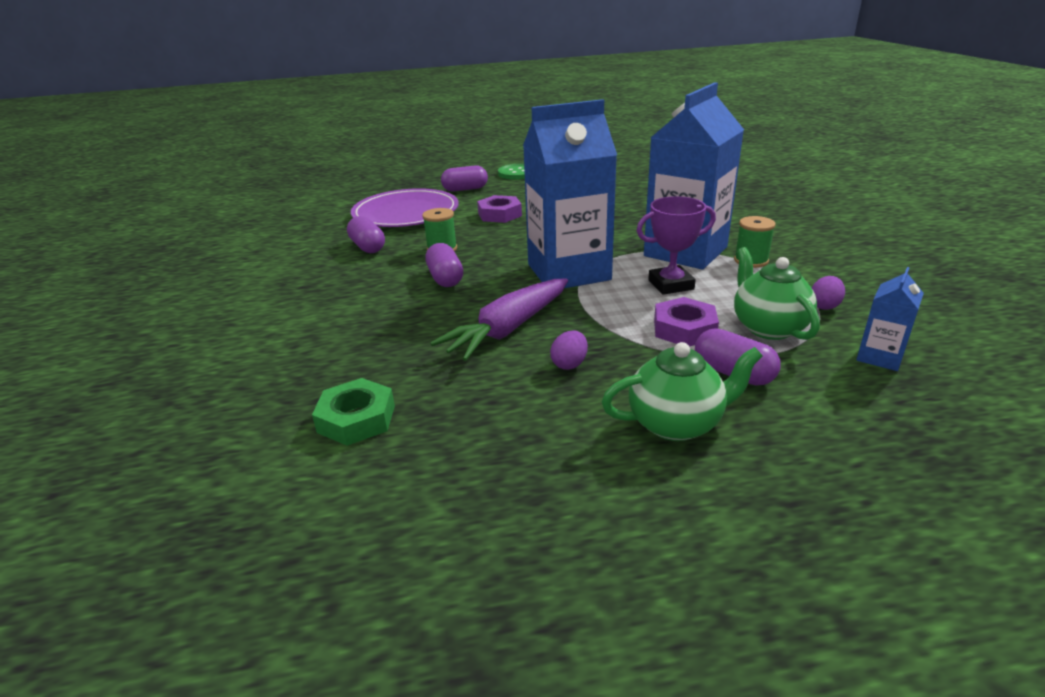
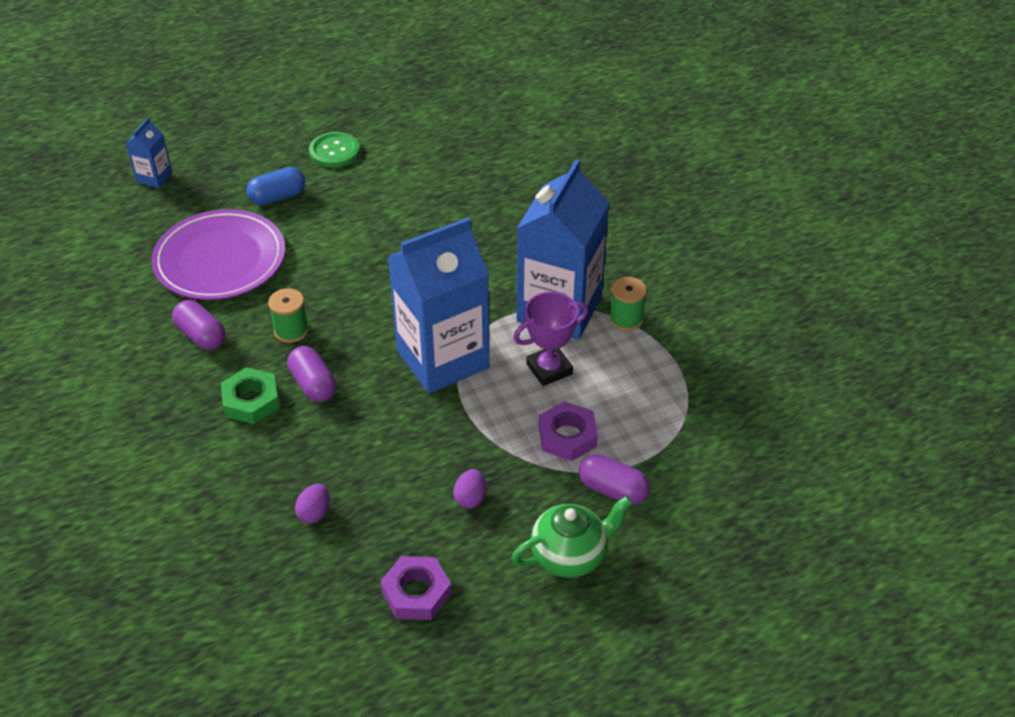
camera: 15 degrees left, 15 degrees up
green nut [312,378,395,446] -> green nut moved to [221,367,280,424]
purple carrot [430,278,568,361] -> none
purple capsule [441,165,488,192] -> blue capsule [246,167,305,205]
purple nut [477,195,522,223] -> purple nut moved to [381,556,452,620]
green teapot [734,247,820,340] -> none
purple egg [812,276,845,310] -> purple egg moved to [295,484,330,524]
blue carton [856,267,924,371] -> blue carton moved to [126,118,173,188]

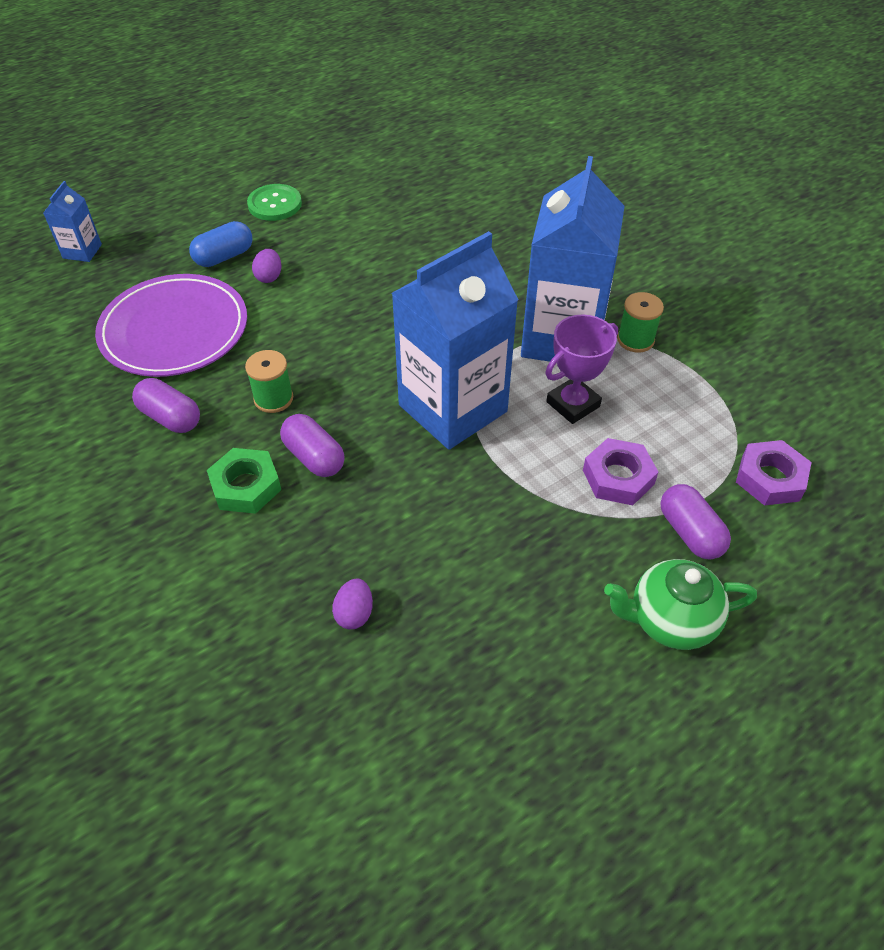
camera: 10 degrees left, 5 degrees up
purple nut [381,556,452,620] -> purple nut moved to [736,440,812,505]
purple egg [453,469,486,509] -> purple egg moved to [252,249,281,283]
green teapot [511,496,632,578] -> green teapot turned 150 degrees counterclockwise [604,559,757,650]
purple capsule [579,454,650,505] -> purple capsule turned 45 degrees clockwise [660,484,731,560]

